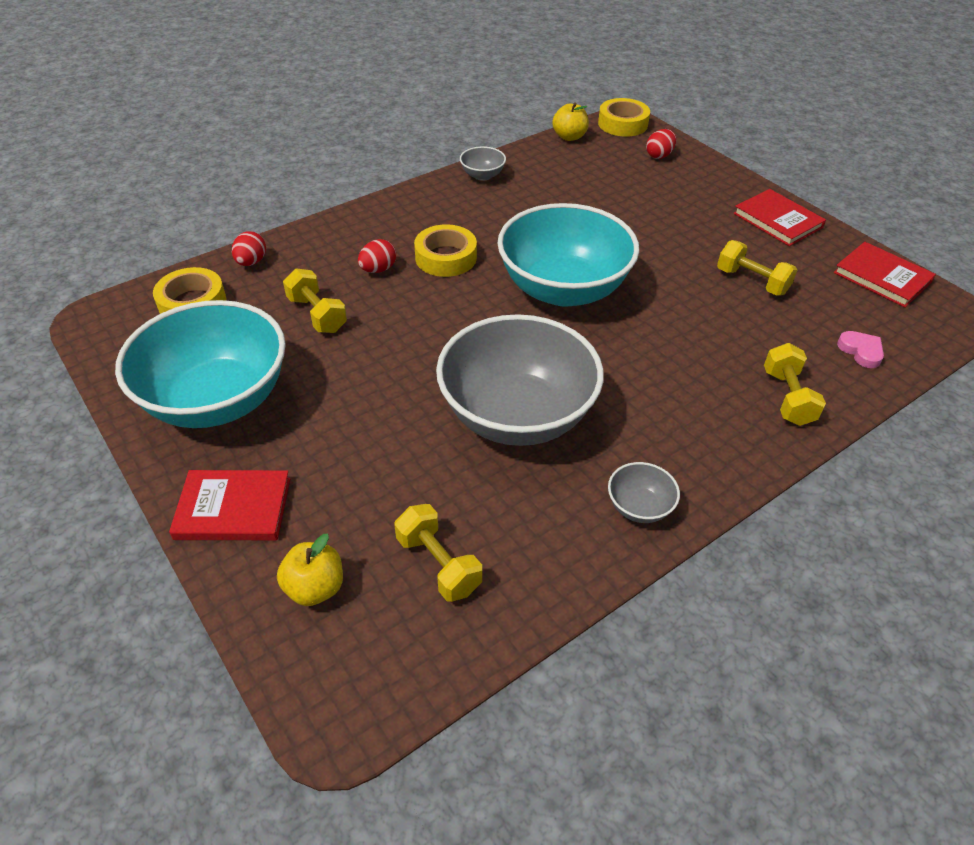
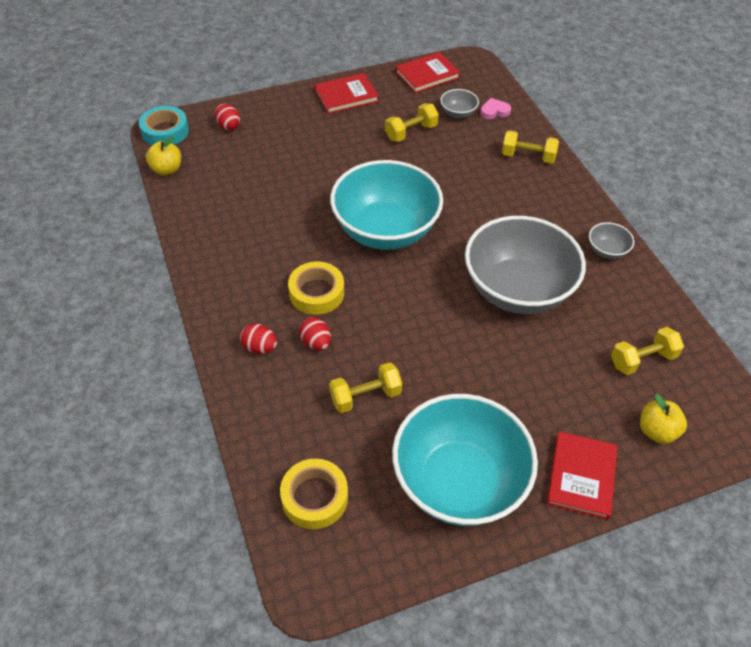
camera: 75 degrees left, 5 degrees up
red egg [232,231,266,266] -> red egg moved to [240,323,277,354]
grey bowl [460,146,506,181] -> grey bowl moved to [440,89,479,119]
yellow tape [598,98,650,137] -> turquoise tape [139,106,189,145]

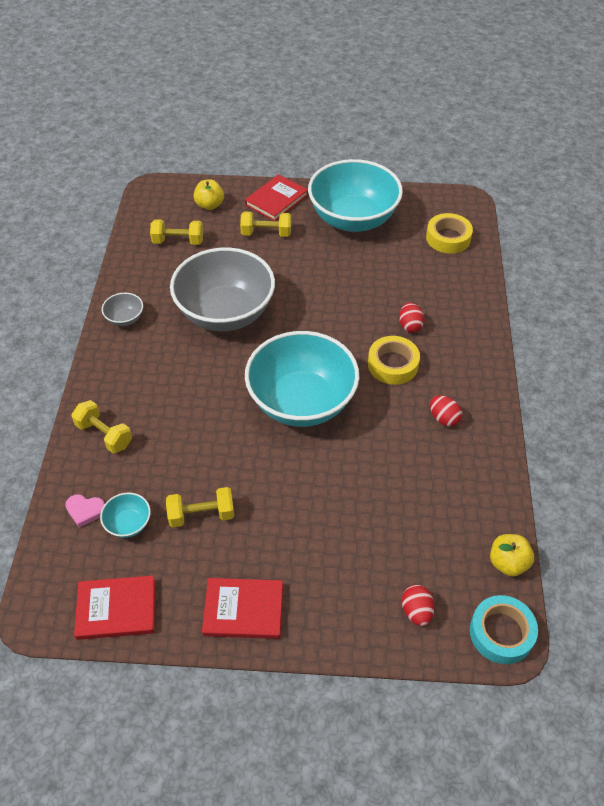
camera: 155 degrees left, 0 degrees up
red egg [240,323,277,354] -> red egg moved to [430,395,462,427]
yellow dumbbell [329,362,402,413] -> yellow dumbbell moved to [240,212,291,237]
grey bowl [440,89,479,119] -> turquoise bowl [100,492,151,538]

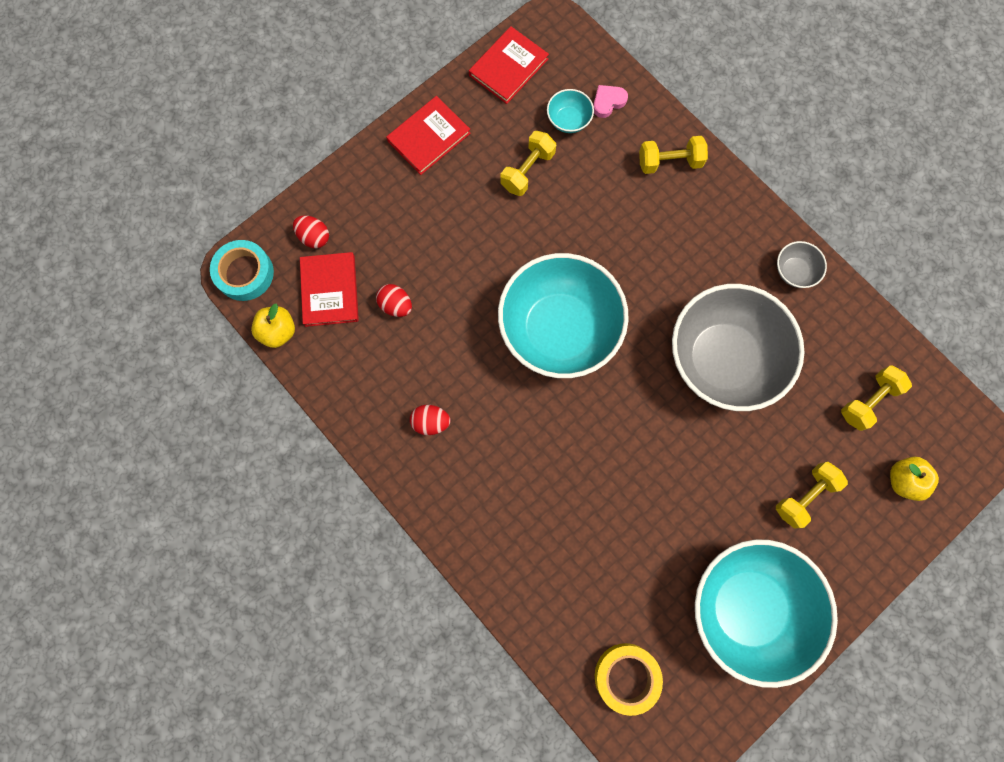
camera: 135 degrees right, 25 degrees up
red book [245,174,308,221] -> red book moved to [300,252,359,327]
yellow tape [368,336,420,385] -> none
red egg [399,302,424,333] -> red egg moved to [376,284,412,317]

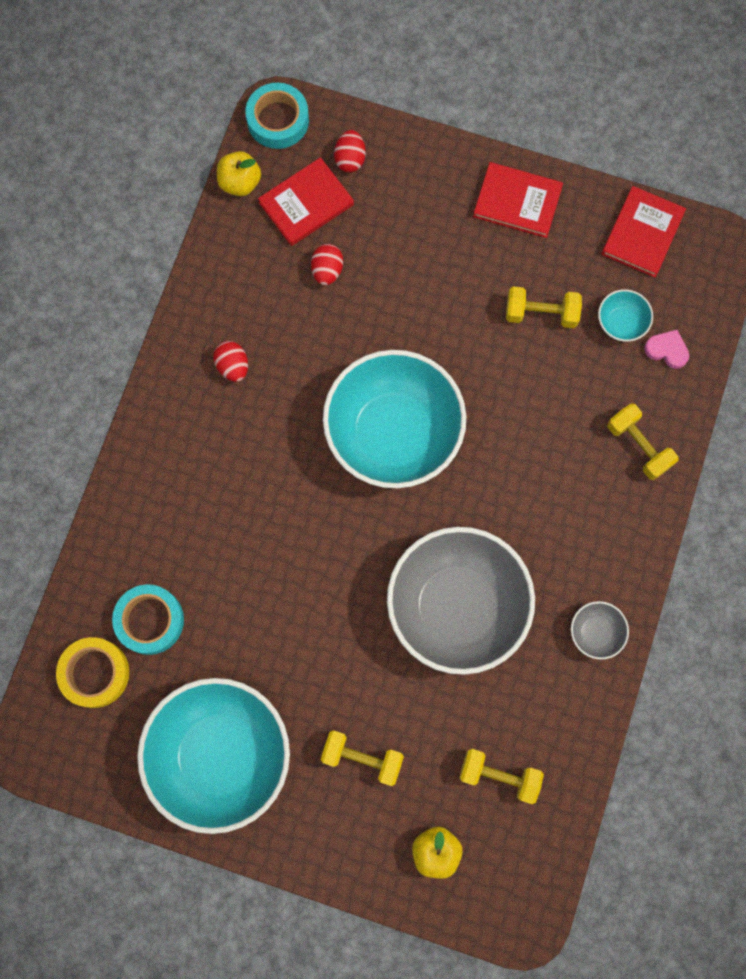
camera: 60 degrees right, 0 degrees up
red book [469,26,549,104] -> red book turned 75 degrees counterclockwise [602,186,686,277]
none -> turquoise tape [112,584,184,655]

